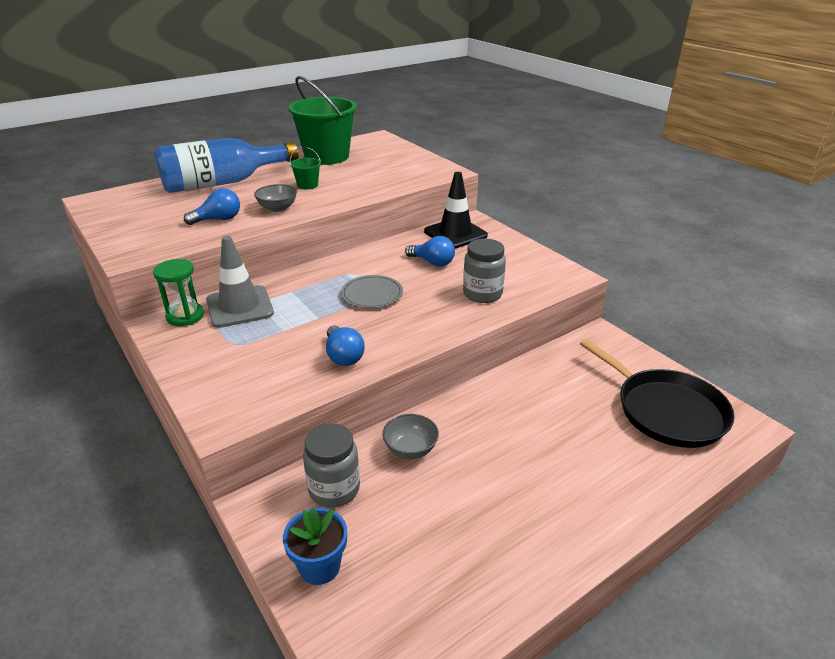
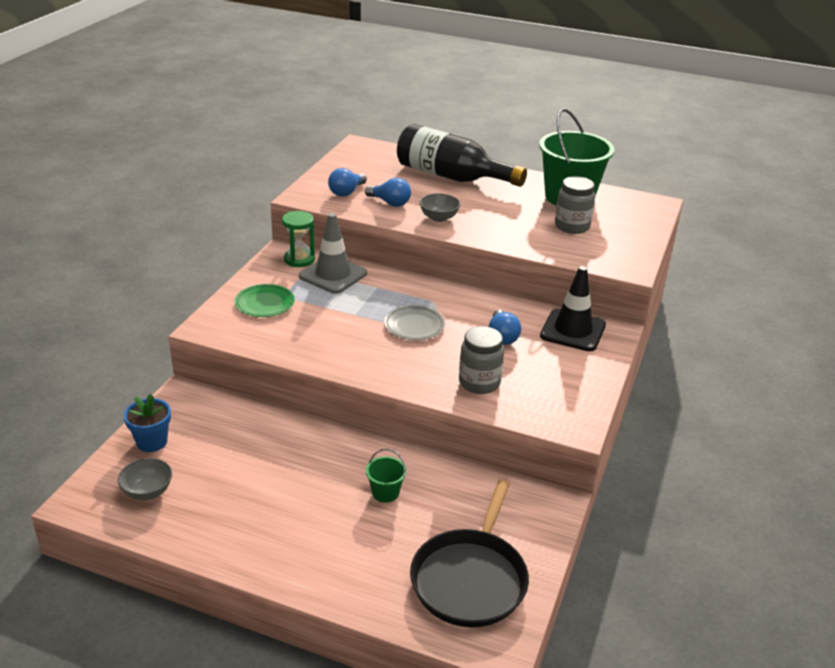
camera: 55 degrees right, 0 degrees up
blue bottle [155,138,298,193] -> black bottle [397,124,527,187]
green bucket [289,147,321,189] -> green bucket moved to [366,449,407,503]
grey jar [303,423,360,507] -> grey jar moved to [555,176,595,234]
blue light bulb [326,325,365,366] -> blue light bulb moved to [328,168,367,197]
grey bowl [383,414,439,459] -> grey bowl moved to [118,458,172,500]
none -> green plate [235,284,294,317]

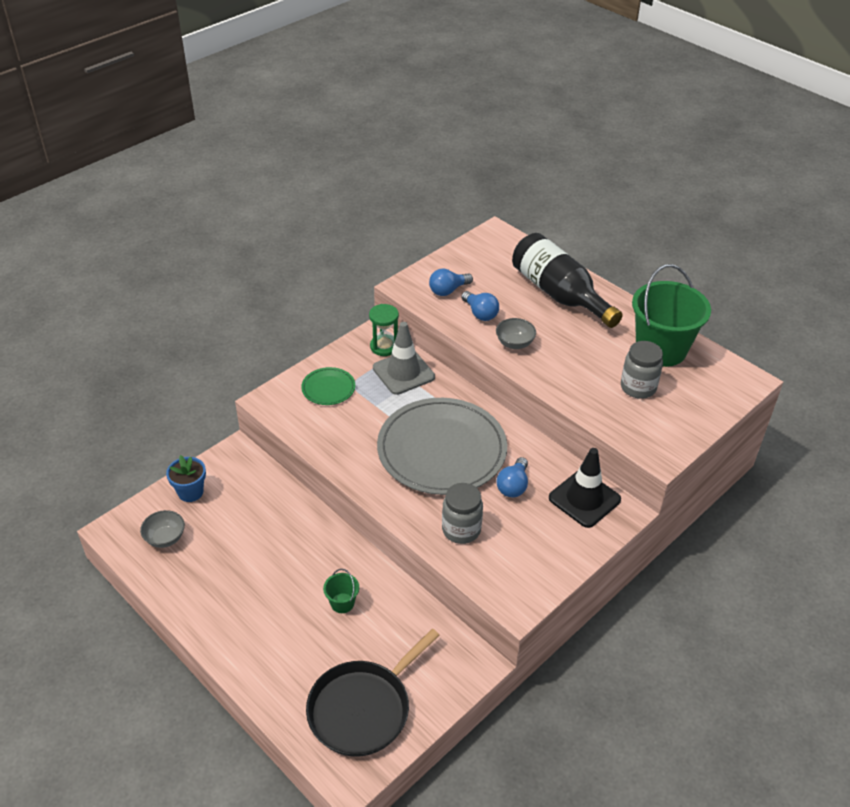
camera: 25 degrees right, 10 degrees up
grey plate [384,305,445,340] -> grey plate [377,398,507,495], size x2.28

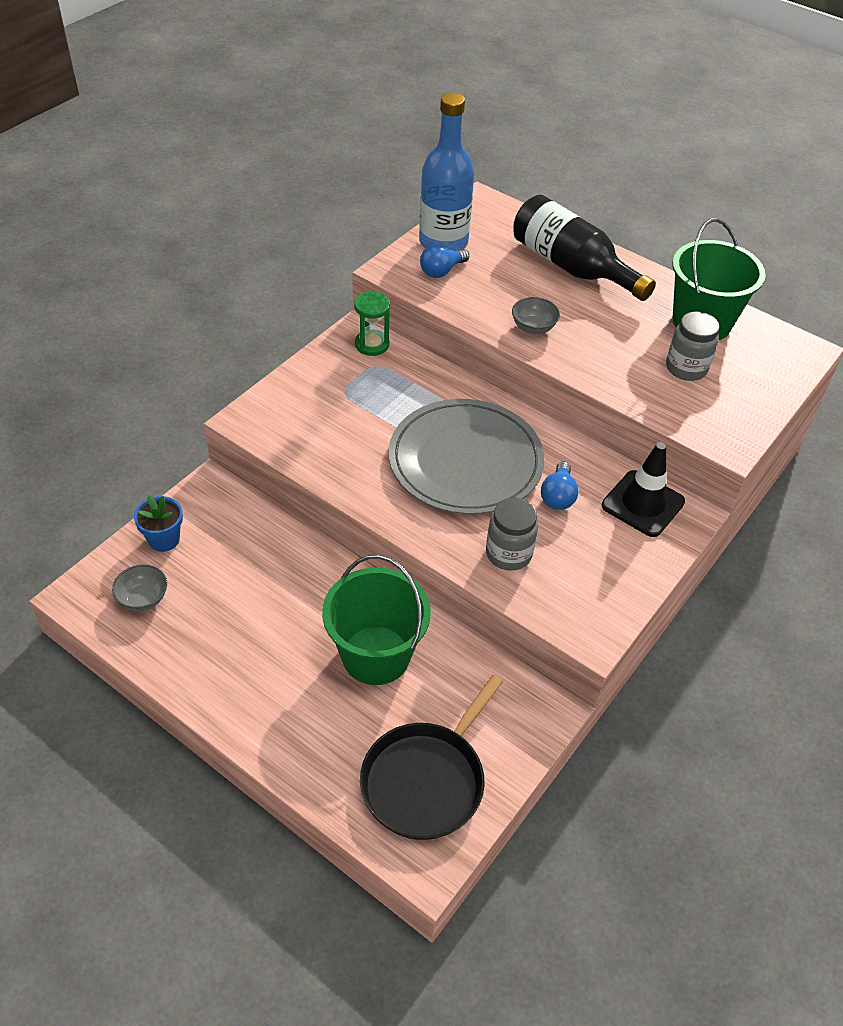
camera: 10 degrees left, 5 degrees up
green plate [301,367,355,405] -> none
green bucket [323,569,359,613] -> green bucket [322,554,431,685], size x2.39
grey traffic cone [373,322,435,395] -> none
blue light bulb [461,291,499,321] -> none
none -> blue bottle [419,93,474,251]

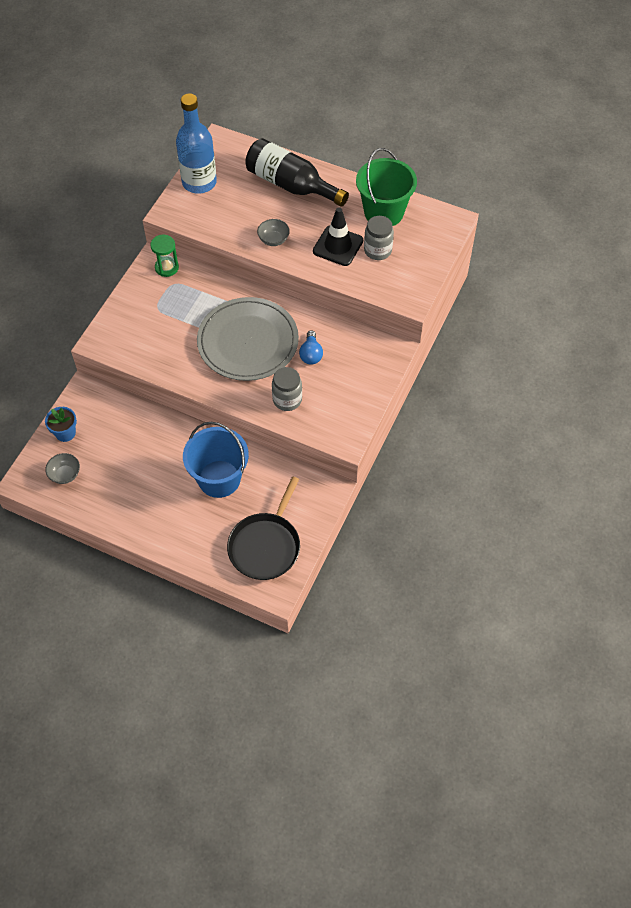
camera: 10 degrees left, 10 degrees up
green bucket [322,554,431,685] -> blue bucket [183,422,249,498]
blue light bulb [420,244,469,278] -> none
black traffic cone [602,442,685,537] -> black traffic cone moved to [313,207,363,266]

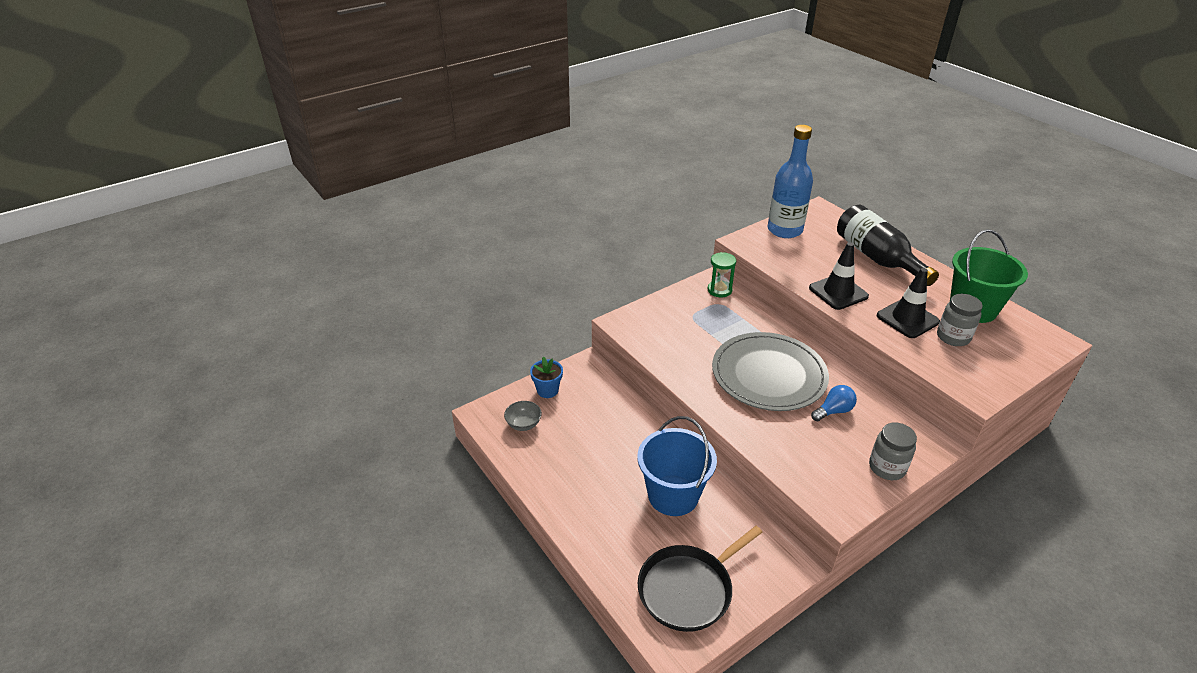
camera: 30 degrees right, 20 degrees down
grey bowl [257,219,290,246] -> black traffic cone [809,242,869,310]
grey jar [272,367,302,411] -> grey jar moved to [869,422,917,480]
blue light bulb [299,330,323,365] -> blue light bulb turned 150 degrees counterclockwise [811,385,857,421]

